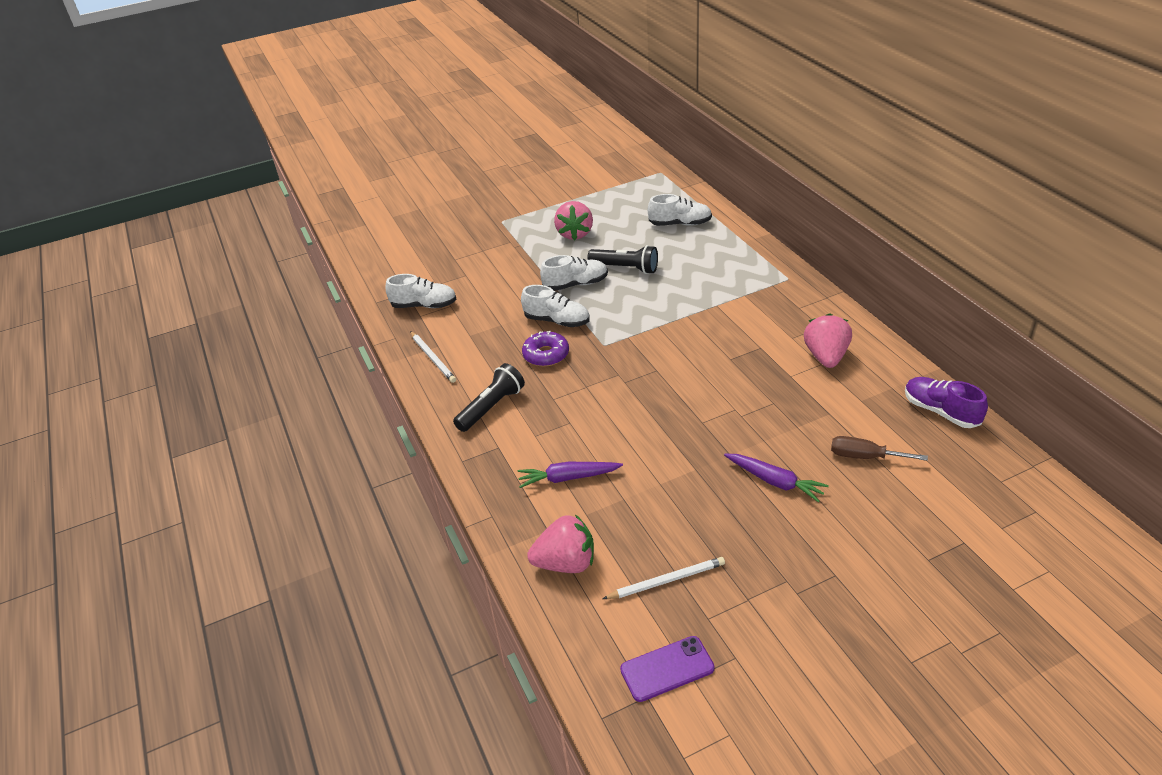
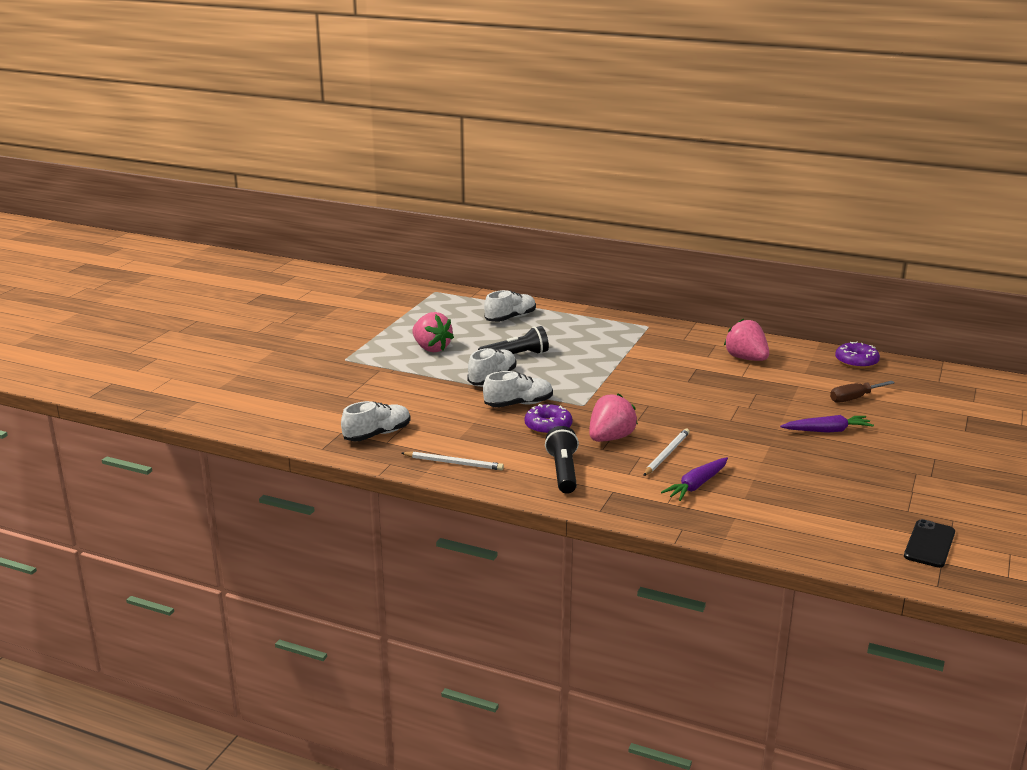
camera: 45 degrees left, 15 degrees down
pink strawberry [527,514,594,573] -> pink strawberry moved to [589,393,638,442]
white pencil [603,557,725,599] -> white pencil moved to [643,429,690,476]
purple phone [620,636,715,702] -> black phone [904,519,955,568]
purple shoe [905,377,988,428] -> purple donut [835,342,880,369]

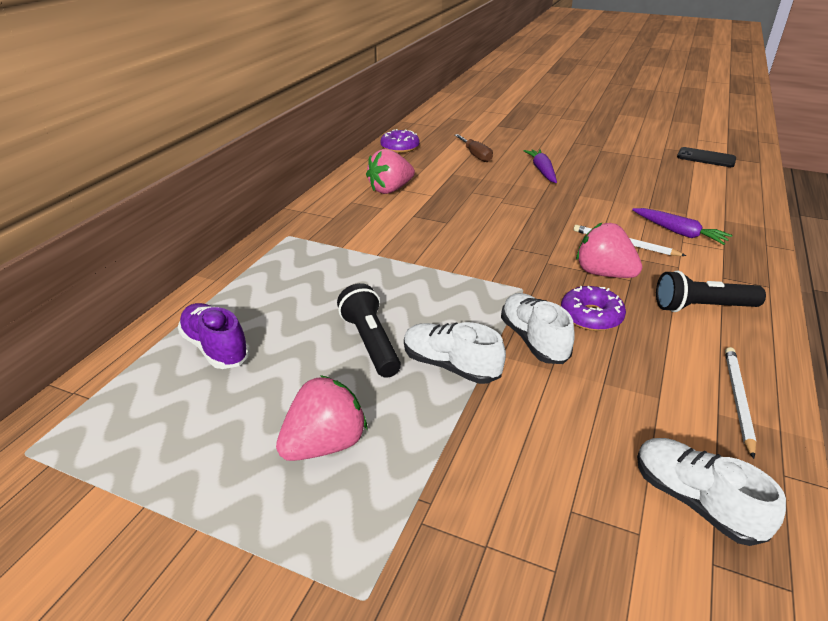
camera: 90 degrees left, 10 degrees up
white shoe [484,290,536,322] -> purple shoe [178,303,250,369]

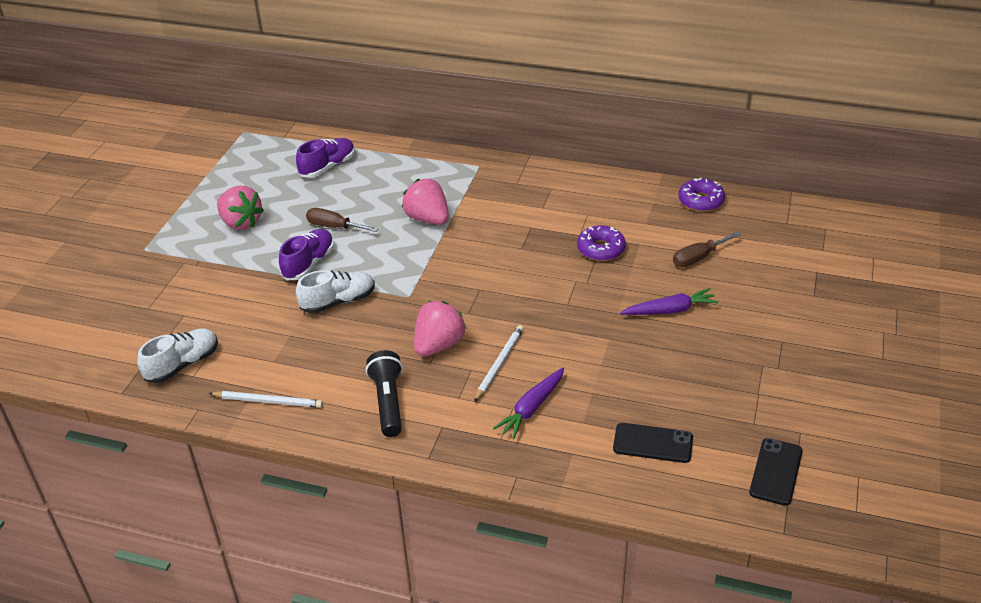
camera: 85 degrees right, 5 degrees up
black flashlight [337,283,401,378] -> brown screwdriver [306,208,378,232]
pink strawberry [366,149,415,194] -> pink strawberry moved to [402,179,449,225]
white shoe [404,322,506,384] -> purple shoe [279,229,334,280]
purple donut [561,286,626,331] -> purple donut moved to [577,225,626,261]
none -> black phone [613,423,693,463]

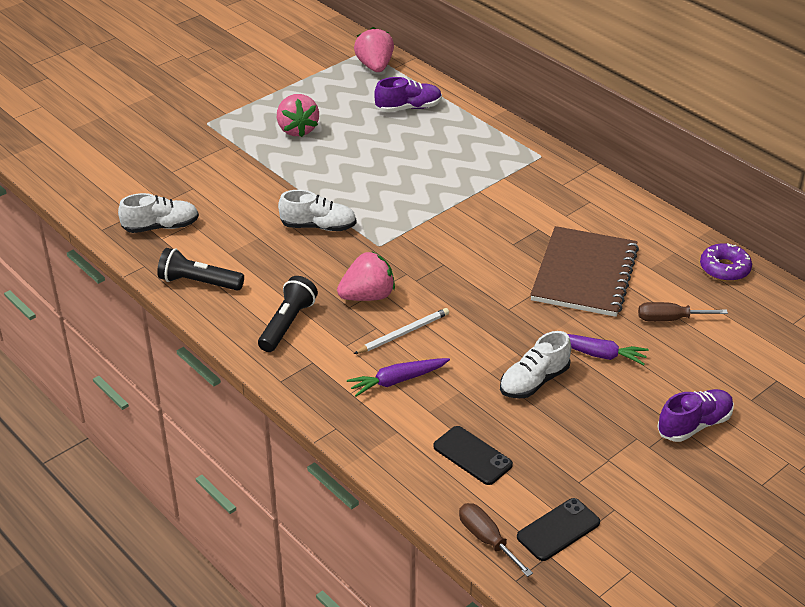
camera: 30 degrees right, 0 degrees up
white pencil [209,391,323,408] -> black flashlight [157,248,244,291]
purple shoe [279,229,334,280] -> purple shoe moved to [657,389,734,442]
brown screwdriver [306,208,378,232] -> brown screwdriver moved to [459,503,533,577]
pink strawberry [402,179,449,225] -> pink strawberry moved to [354,27,394,72]
purple donut [577,225,626,261] -> brown notebook [530,226,639,317]
none -> white shoe [500,331,571,399]

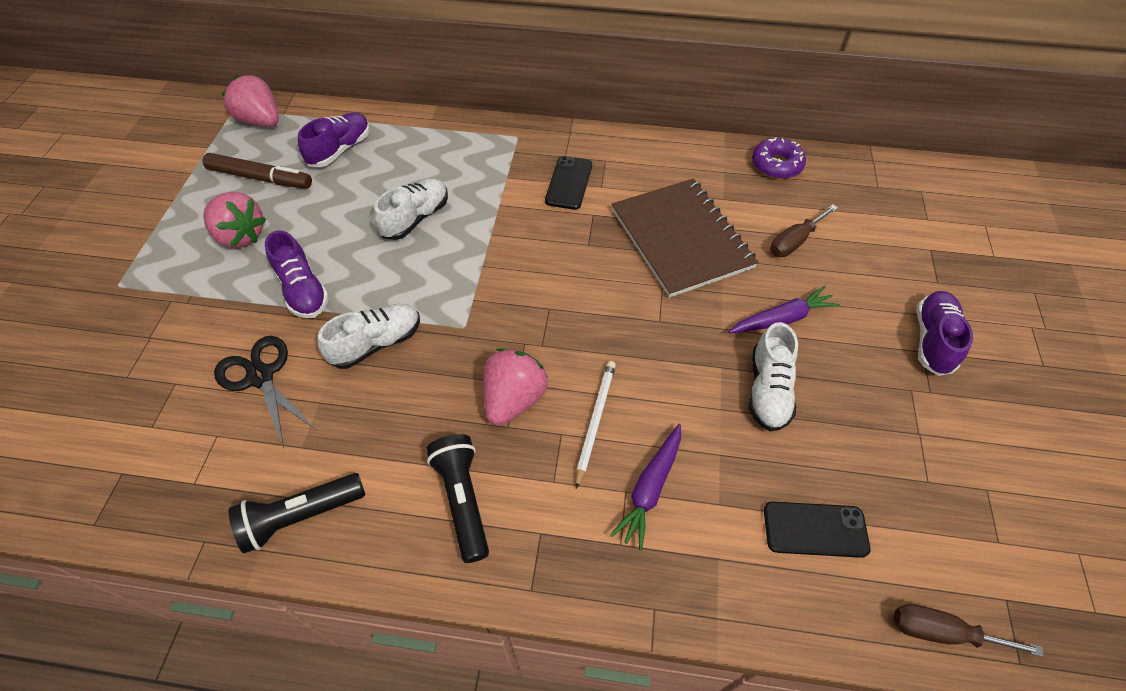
camera: 40 degrees left, 15 degrees up
white shoe [118,193,199,233] -> white shoe moved to [374,178,448,240]
black phone [517,498,600,561] -> black phone moved to [545,156,592,210]
none -> brown marker [202,153,312,189]
none -> black scissors [214,336,315,448]
none -> purple shoe [265,230,329,319]

